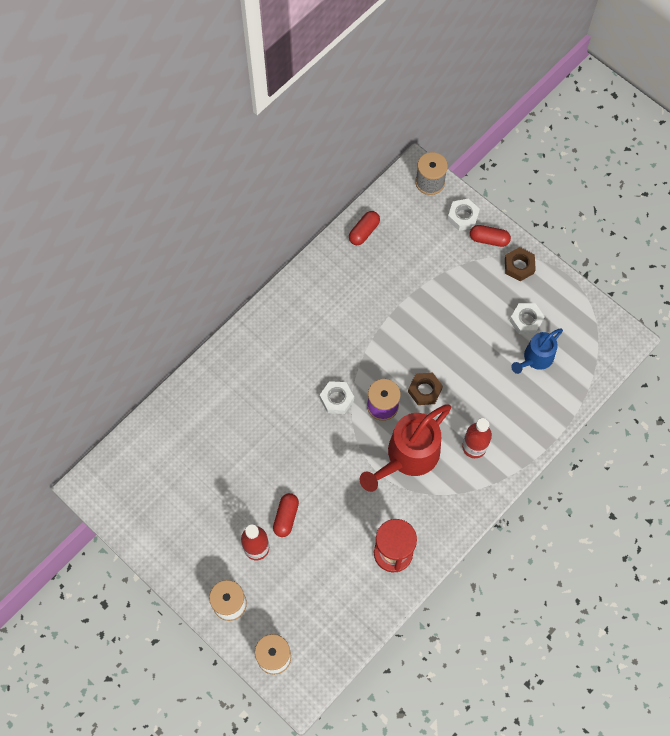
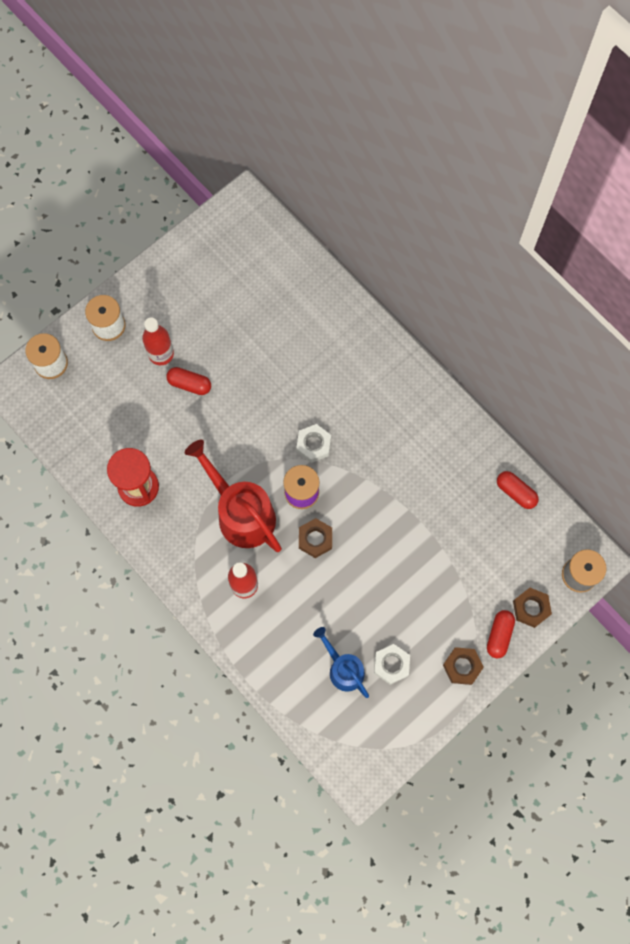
camera: 95 degrees right, 5 degrees up
white nut [447,198,480,231] -> brown nut [513,588,552,628]

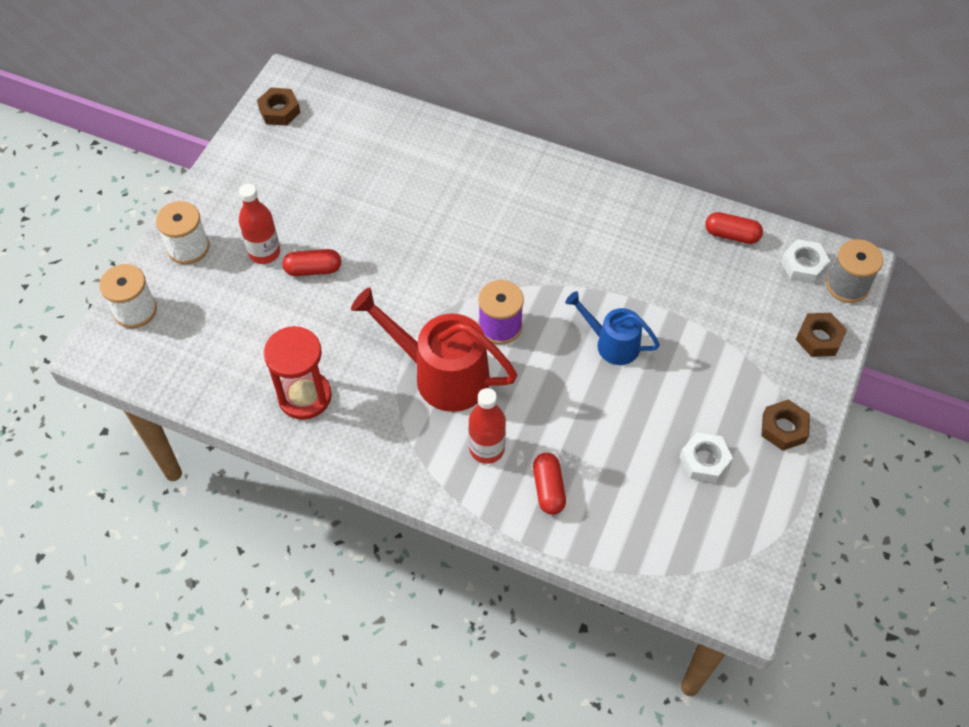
camera: 25 degrees left, 15 degrees down
white nut [296,424,331,463] -> white nut moved to [781,239,830,284]
brown nut [299,518,332,558] -> brown nut moved to [257,88,301,126]
blue watering can [313,627,369,698] -> blue watering can moved to [565,291,660,365]
red capsule [487,610,515,659] -> red capsule moved to [533,453,566,515]

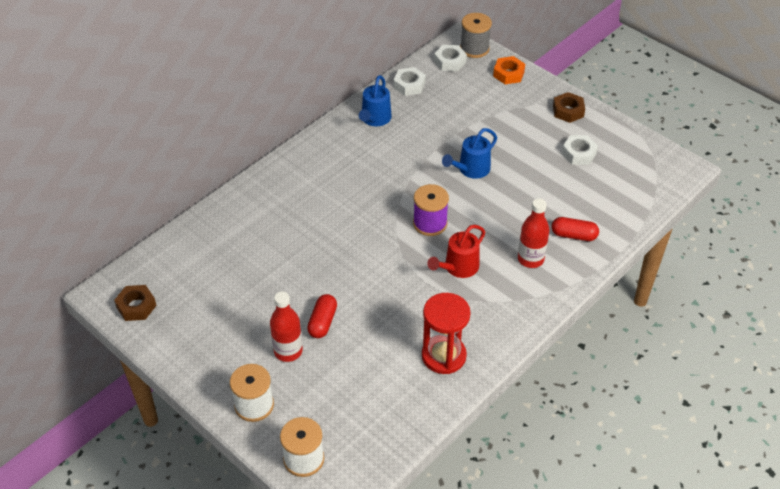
camera: 70 degrees left, 10 degrees down
red watering can [351,287,517,412] -> red watering can [427,225,485,278], size x0.59
red capsule [705,212,763,244] -> white nut [393,67,426,96]
brown nut [795,313,847,357] -> orange nut [493,56,525,84]
none -> blue watering can [359,75,392,126]

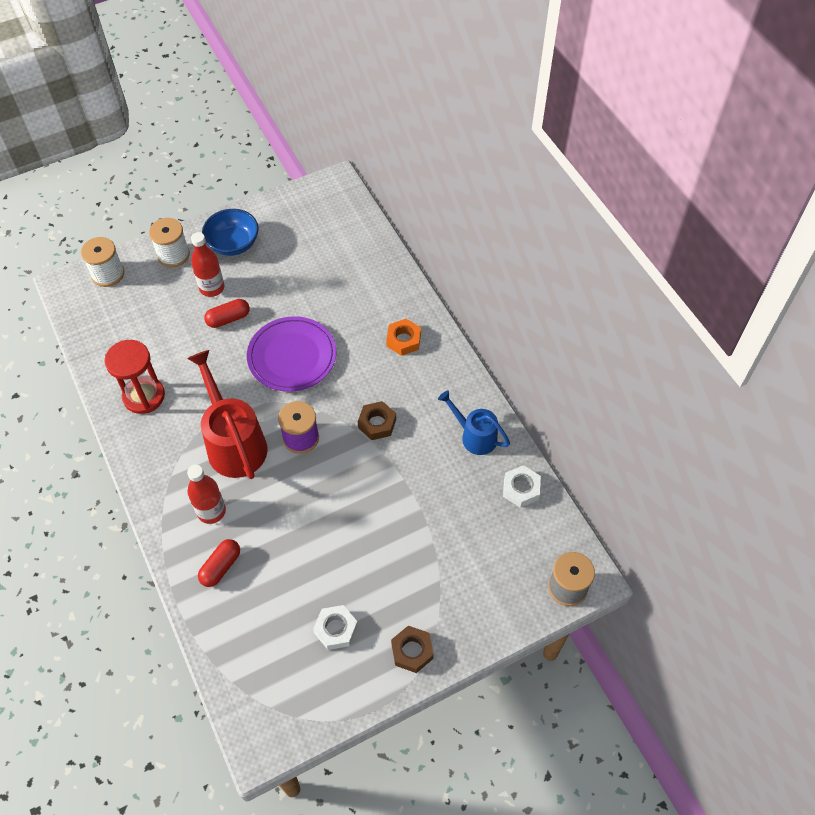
camera: 110 degrees right, 10 degrees up
brown nut [114,285,157,321] -> brown nut moved to [358,401,396,440]
red capsule [307,294,337,338] -> red capsule turned 60 degrees counterclockwise [204,299,250,328]
red watering can [427,225,485,278] -> red watering can [187,350,268,479], size x1.69
white nut [434,45,467,71] -> none
blue watering can [442,128,497,179] -> none
orange nut [493,56,525,84] -> orange nut moved to [386,319,421,356]
none -> blue bowl [202,209,259,256]
none -> purple plate [247,316,336,392]

